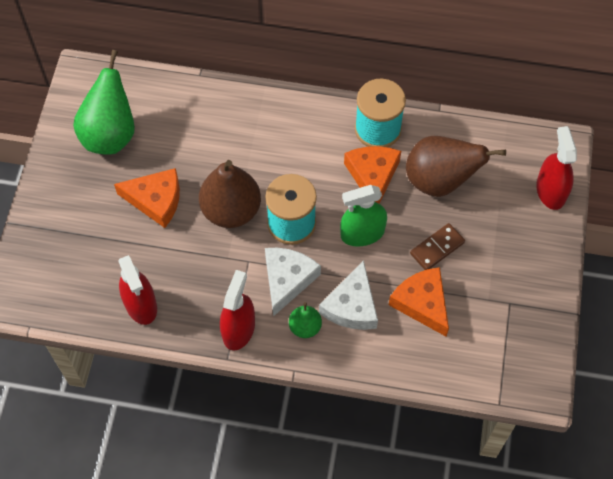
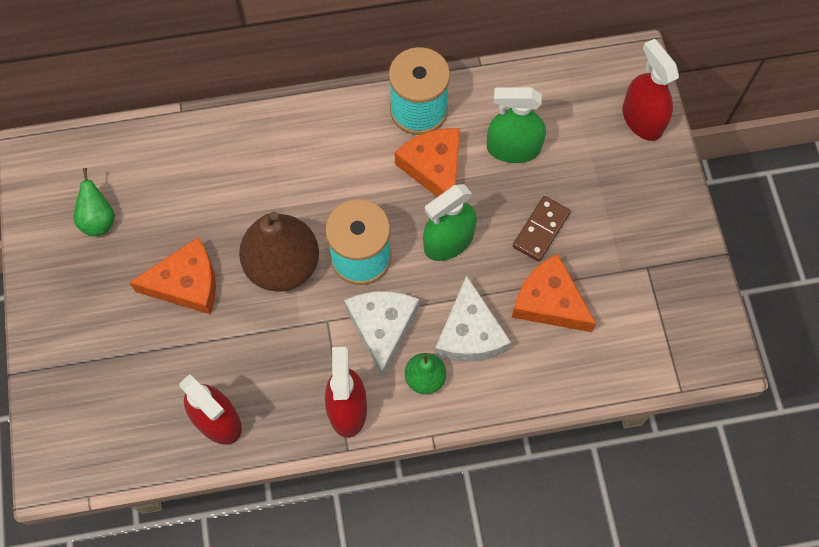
camera: 20 degrees left, 5 degrees up
green pear [73,50,135,155] -> green pear [73,168,115,236], size x0.51
brown pear [406,136,506,197] -> green spray bottle [487,87,546,163]

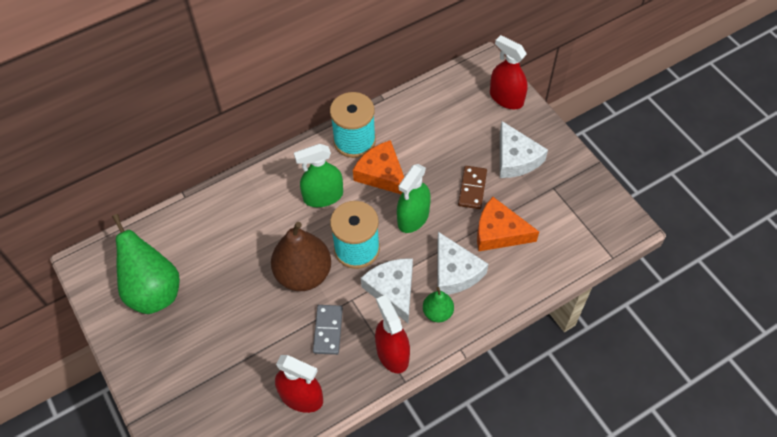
camera: 20 degrees left, 10 degrees down
green pear [73,168,115,236] -> green pear [112,214,180,314], size x1.94
orange cheese [129,238,216,315] -> none
green spray bottle [487,87,546,163] -> green spray bottle moved to [294,144,343,207]
none -> grey domino [313,305,343,355]
none -> white cheese [500,121,548,178]

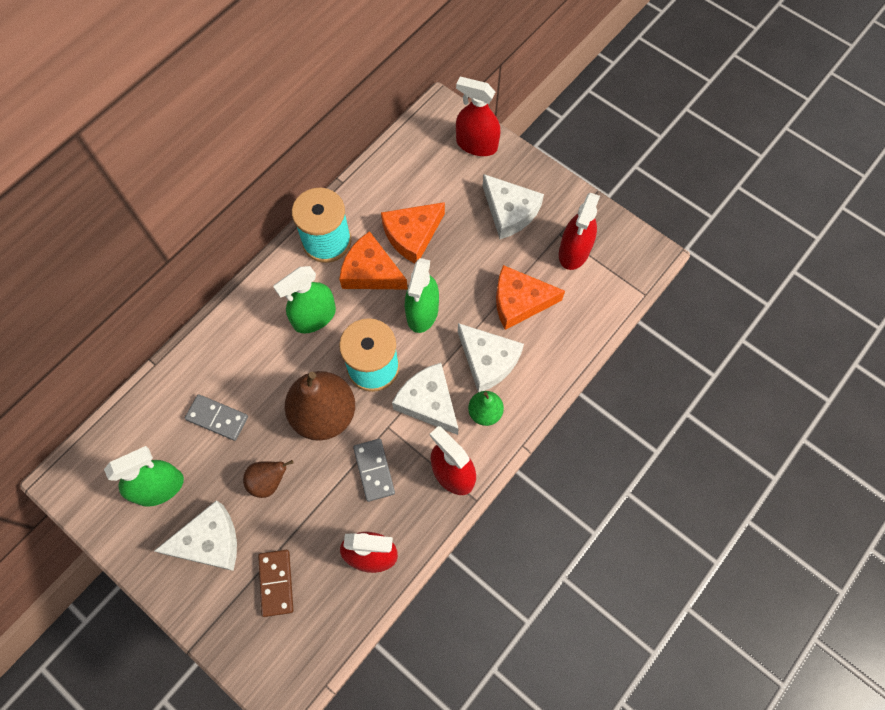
camera: 20 degrees left, 10 degrees up
green pear [112,214,180,314] -> green spray bottle [104,446,184,507]
brown domino [458,166,487,209] -> brown domino moved to [258,550,293,617]
none -> white cheese [154,500,237,571]
none -> grey domino [185,394,248,441]
none -> brown pear [243,460,293,498]
none -> orange cheese [381,202,445,263]
none -> red spray bottle [559,192,600,270]

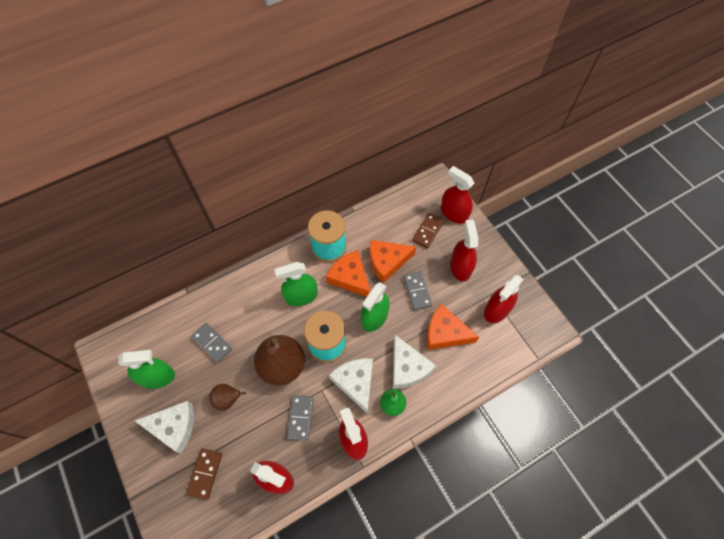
camera: 20 degrees right, 5 degrees down
white cheese [483,174,544,239] -> red spray bottle [450,220,478,281]
none -> grey domino [404,271,432,310]
none -> brown domino [412,213,444,249]

